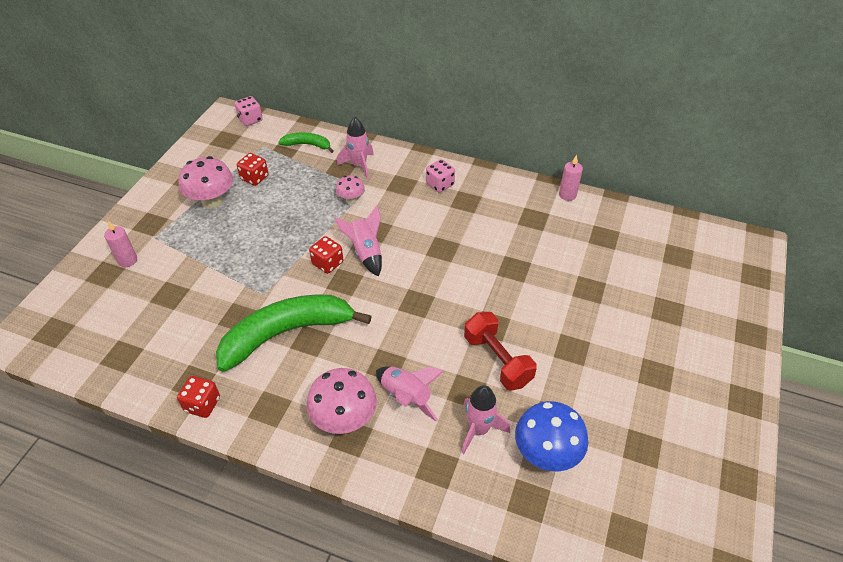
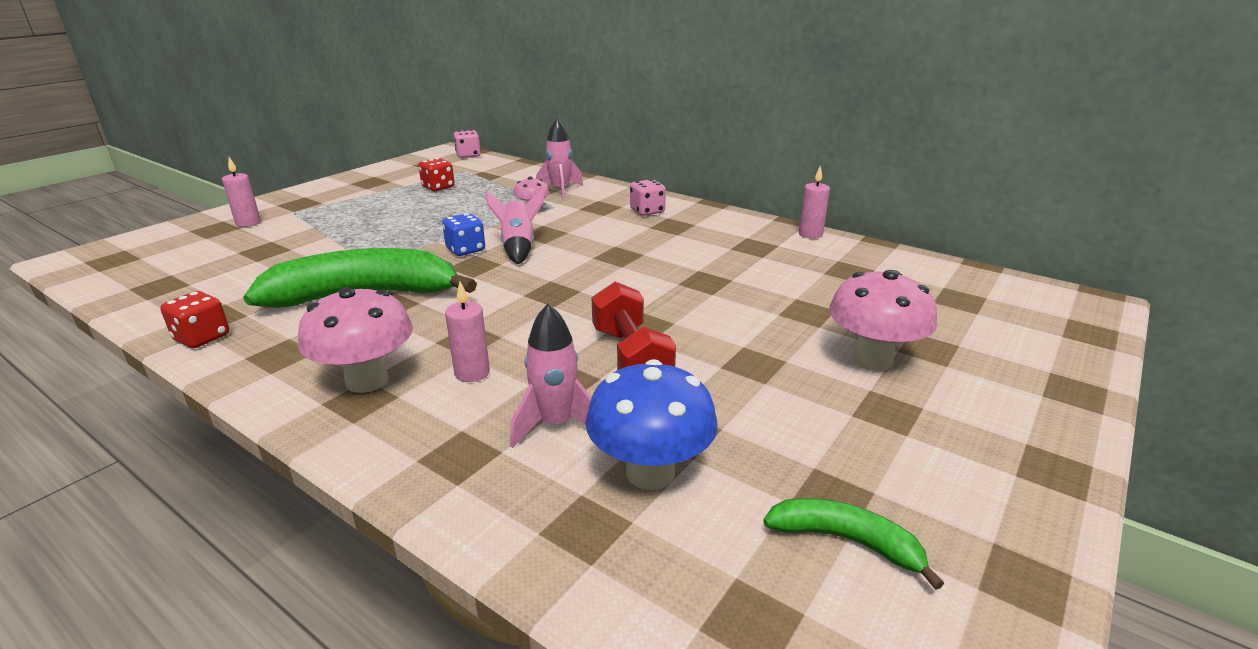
camera: 15 degrees right, 20 degrees down
pink mushroom [178,156,233,209] -> pink mushroom moved to [829,270,937,370]
green banana [278,132,334,153] -> green banana moved to [763,498,944,590]
red dice [309,236,343,274] -> blue dice [442,213,485,256]
pink rocket [376,366,444,421] -> pink candle [445,281,490,382]

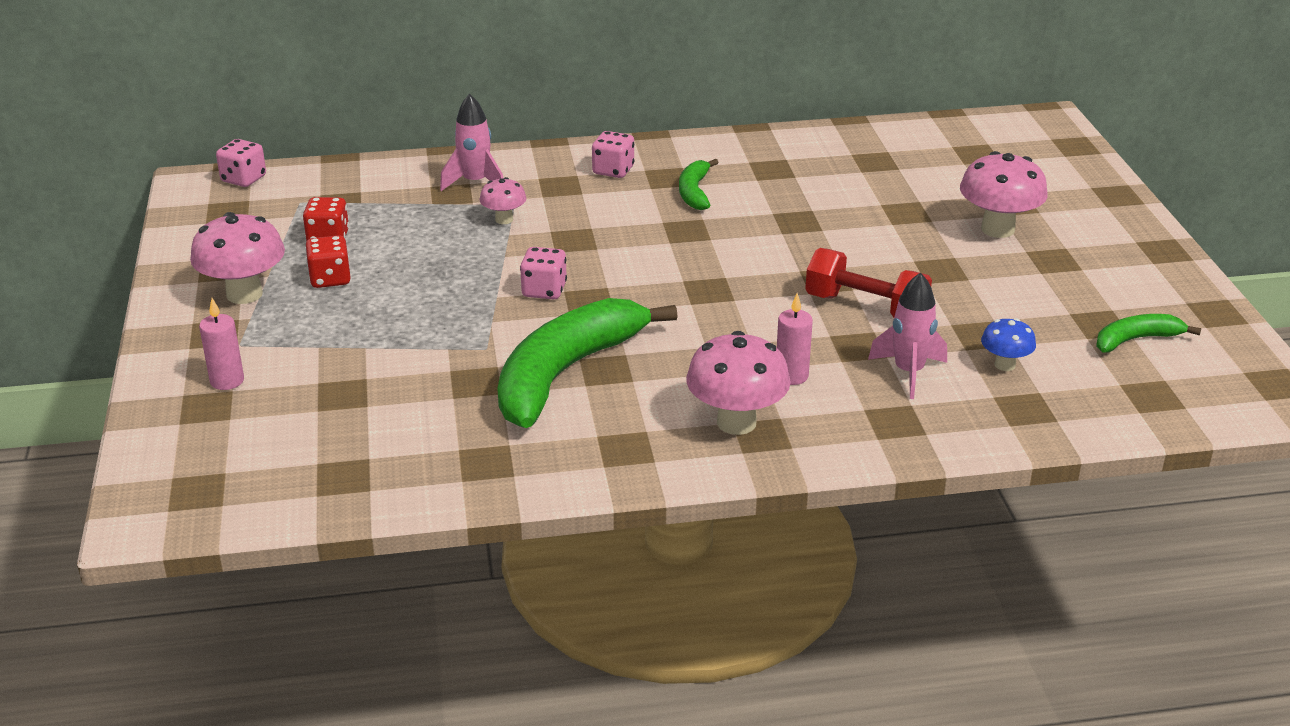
camera: 45 degrees left, 5 degrees up
red dice [160,291,229,348] -> red dice moved to [305,235,351,288]
blue dice [442,213,485,256] -> pink dice [520,247,567,299]
pink rocket [485,188,545,264] -> none
blue mushroom [586,359,718,490] -> blue mushroom [981,318,1036,371], size x0.55
pink candle [799,165,830,239] -> none
none -> pink mushroom [190,212,285,304]
none -> green banana [679,159,719,210]

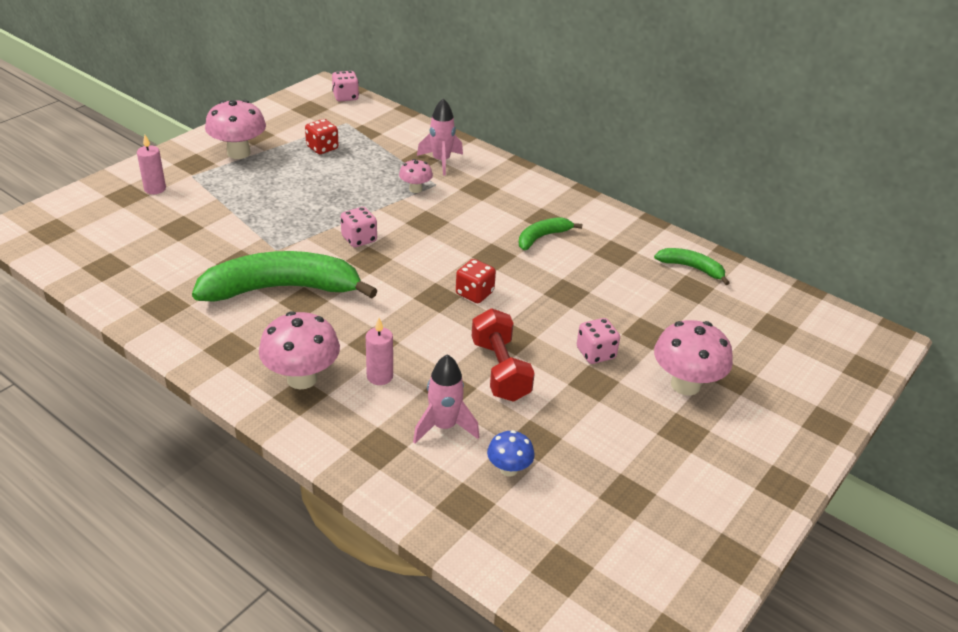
camera: 45 degrees right, 5 degrees up
red dice [305,235,351,288] -> red dice moved to [456,259,496,303]
pink dice [592,131,634,178] -> pink dice moved to [577,318,620,364]
green banana [1096,314,1201,352] -> green banana moved to [654,248,730,285]

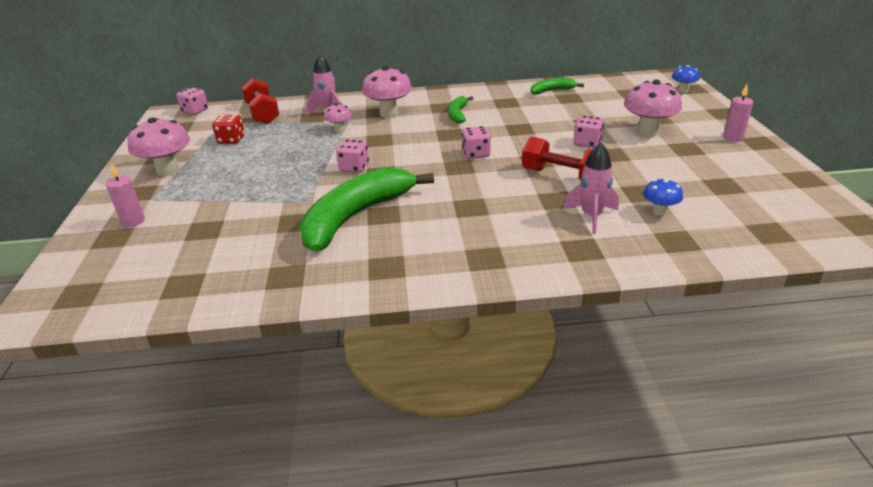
camera: 40 degrees left, 5 degrees down
pink mushroom [259,311,340,389] -> pink mushroom moved to [362,66,412,118]
pink candle [366,318,393,385] -> pink candle moved to [723,84,753,142]
red dice [456,259,496,303] -> pink dice [462,126,491,159]
none -> red dumbbell [242,78,279,124]
none -> blue mushroom [672,65,700,92]

